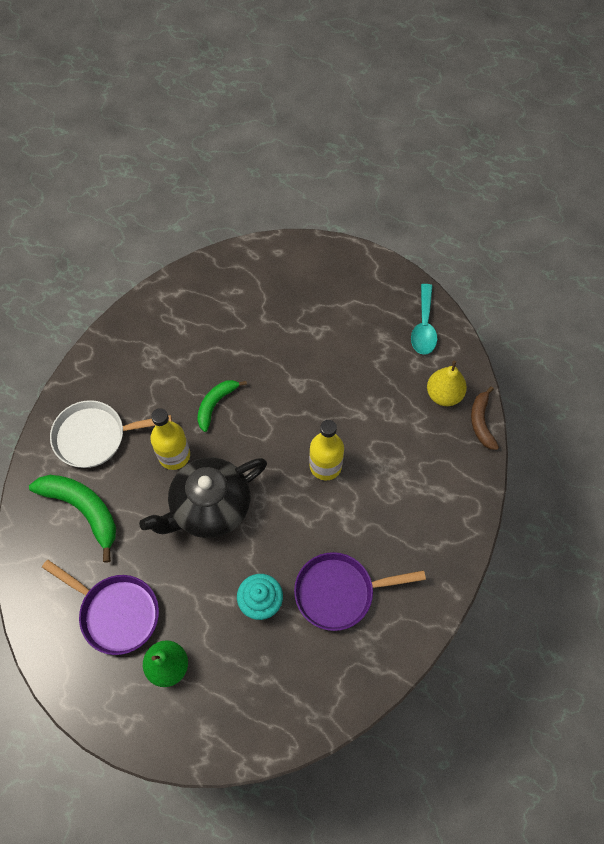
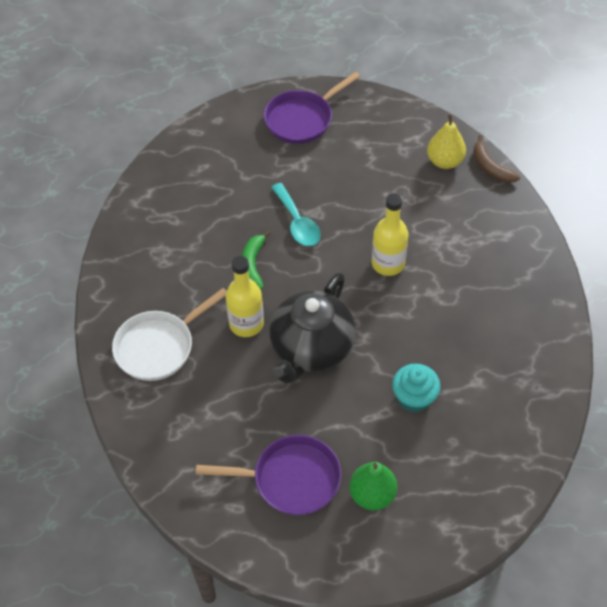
camera: 30 degrees left, 10 degrees down
green banana [29,475,116,563] -> none
purple pan [294,552,426,631] -> purple pan moved to [264,72,360,144]
turquoise spoon [411,284,437,355] -> turquoise spoon moved to [271,183,321,246]

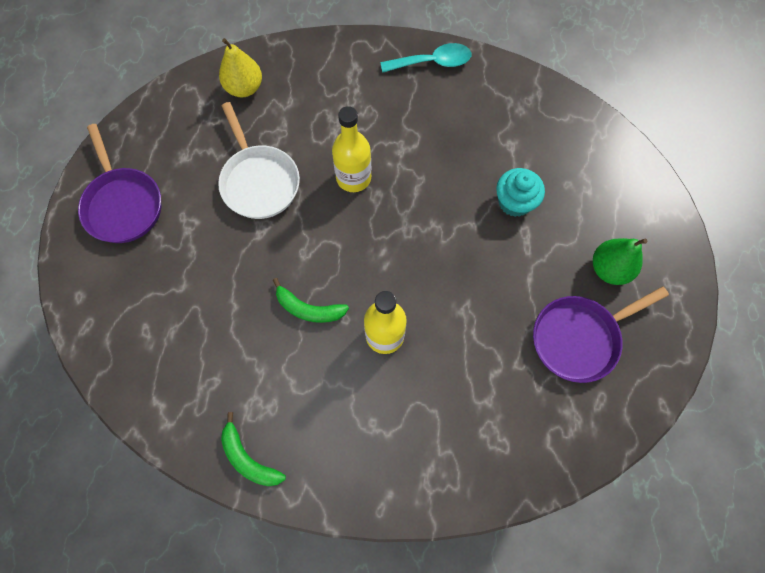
camera: 75 degrees left, 15 degrees up
white pan [112,288,227,381] -> white pan moved to [218,102,300,219]
purple pan [196,435,341,516] -> purple pan turned 135 degrees counterclockwise [533,286,669,383]
black teapot [269,272,356,384] -> none
turquoise spoon [271,183,321,246] -> turquoise spoon moved to [380,43,471,73]
brown banana [473,135,520,183] -> none
none -> green banana [221,412,286,486]

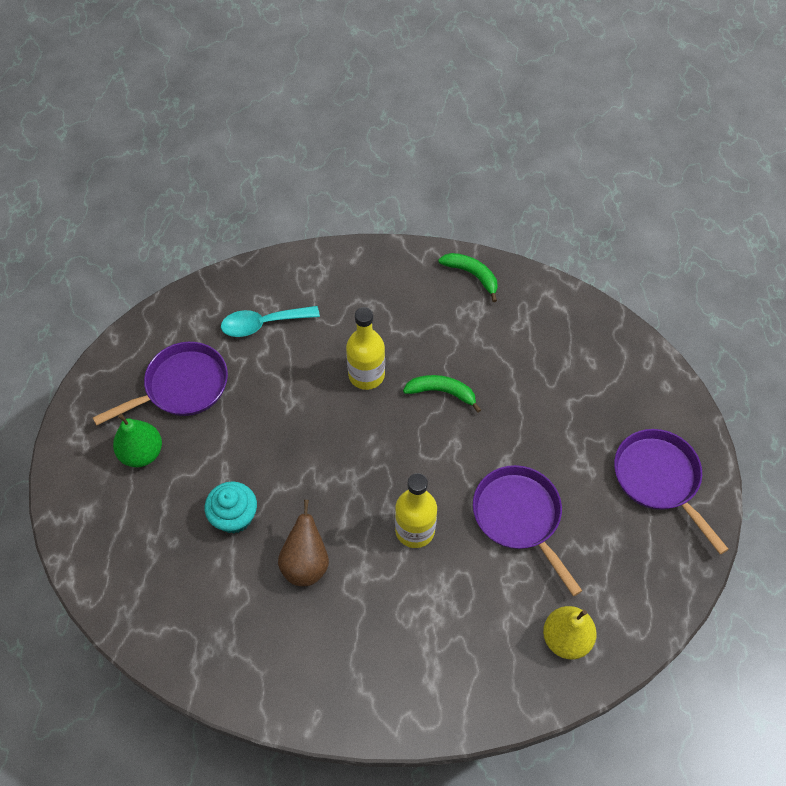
camera: 175 degrees right, 10 degrees down
white pan [218,102,300,219] -> purple pan [473,465,582,596]
turquoise spoon [380,43,471,73] -> turquoise spoon moved to [221,306,320,337]
none -> brown pear [278,500,329,586]

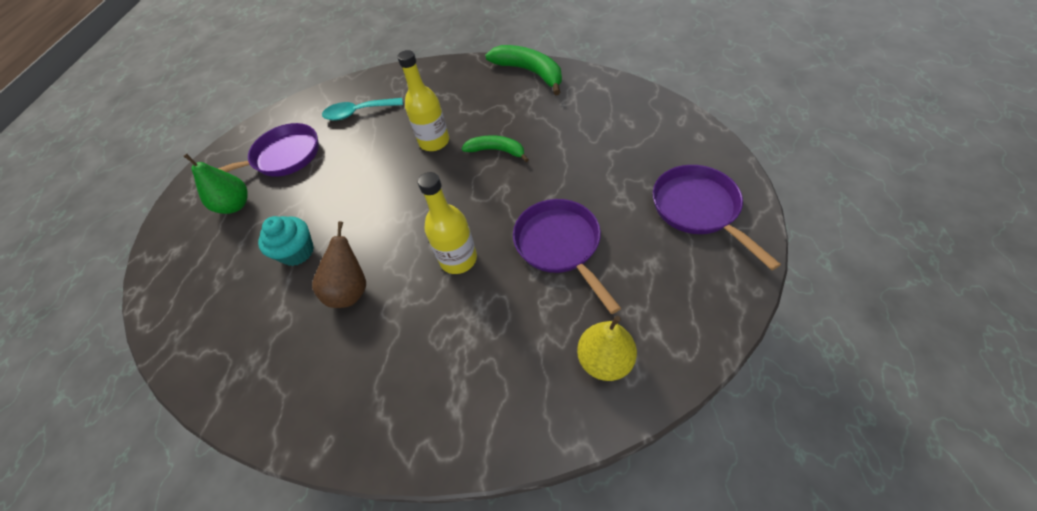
camera: 10 degrees right, 5 degrees down
green banana [438,253,498,302] -> green banana [485,45,562,95], size x1.62

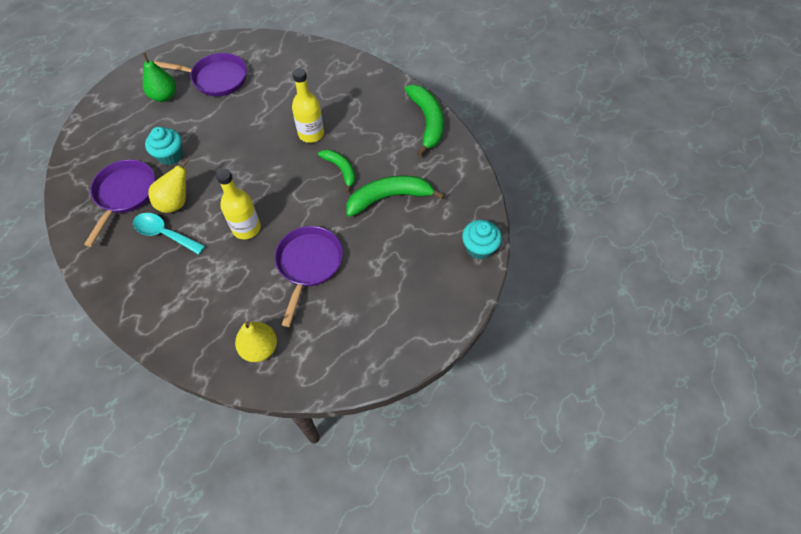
camera: 30 degrees right, 5 degrees up
brown pear [312,221,366,308] -> yellow pear [148,158,190,213]
turquoise spoon [322,98,403,121] -> turquoise spoon moved to [133,213,205,255]
purple pan [653,165,781,270] -> purple pan moved to [84,159,155,247]
none -> green banana [346,175,445,217]
none -> turquoise cupcake [462,220,502,259]

